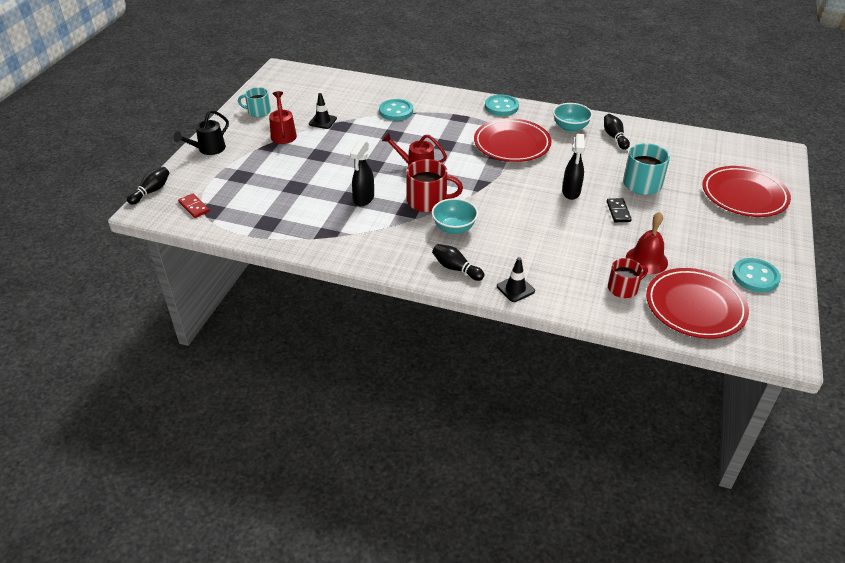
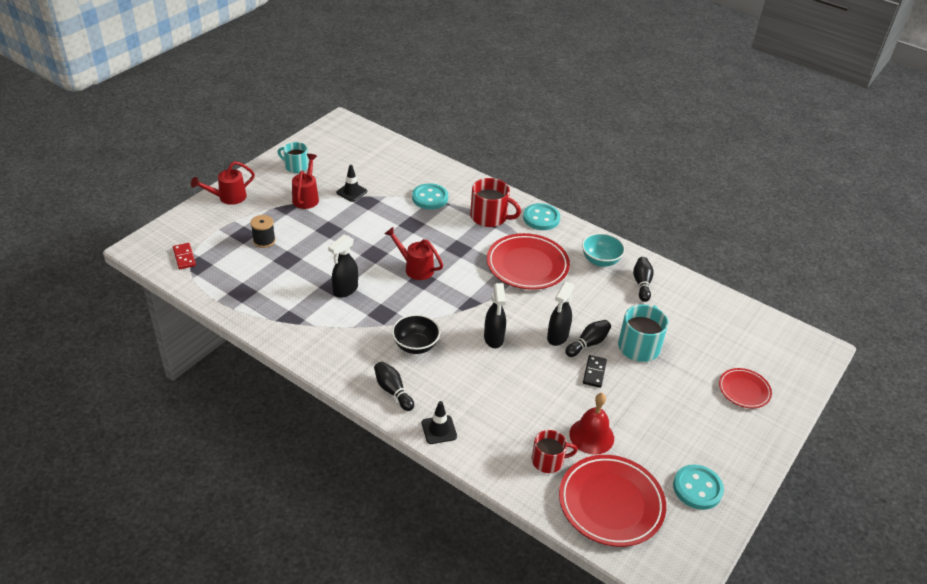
camera: 15 degrees right, 0 degrees up
black bowling pin [127,167,170,205] -> black bowling pin moved to [565,320,611,357]
black watering can [173,110,229,155] -> red watering can [191,161,255,205]
red mug [406,159,463,212] -> red mug moved to [470,178,521,227]
turquoise bowl [432,198,478,234] -> black bowl [392,314,441,354]
red plate [702,166,791,217] -> red plate [719,368,772,408], size x0.55
none -> black spool [251,215,276,248]
none -> black spray bottle [484,283,506,348]

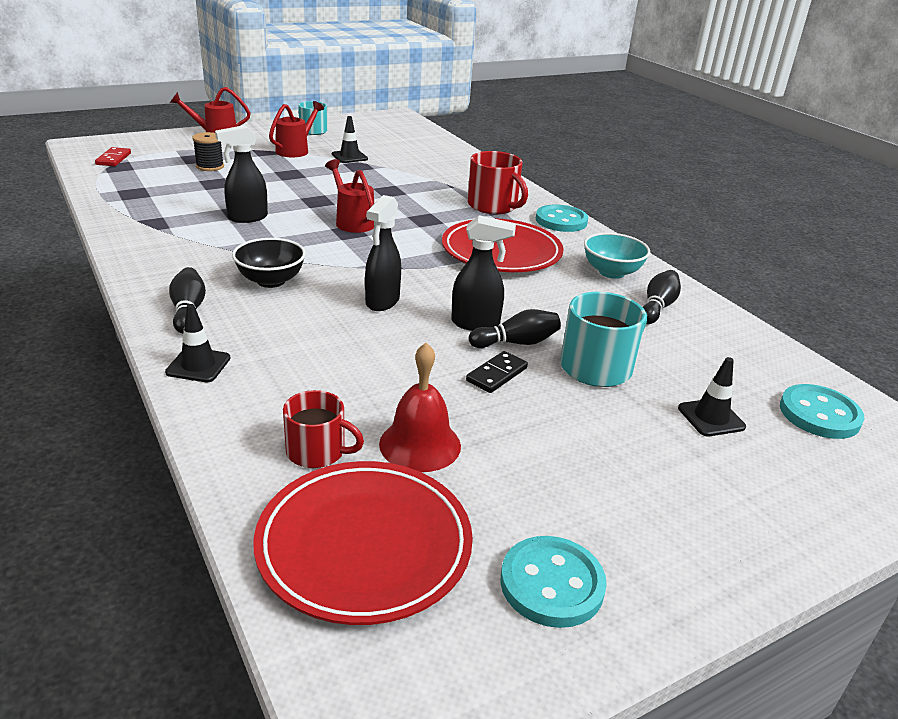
camera: 25 degrees right, 10 degrees down
turquoise button [412,183,448,209] -> turquoise button moved to [780,384,864,439]
black spray bottle [547,281,574,346] -> black spray bottle turned 135 degrees counterclockwise [451,215,516,331]
red plate [719,368,772,408] -> none
none -> black traffic cone [678,357,746,436]

